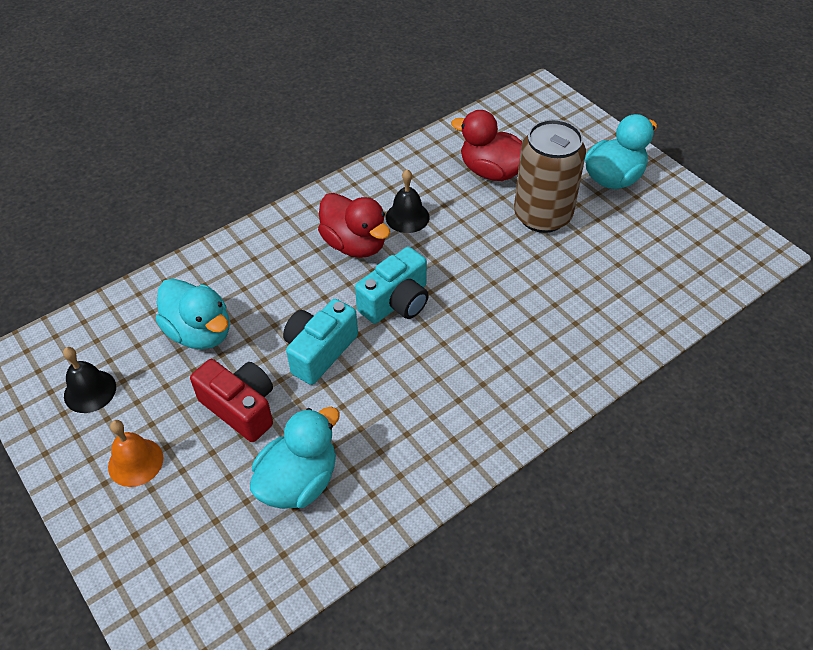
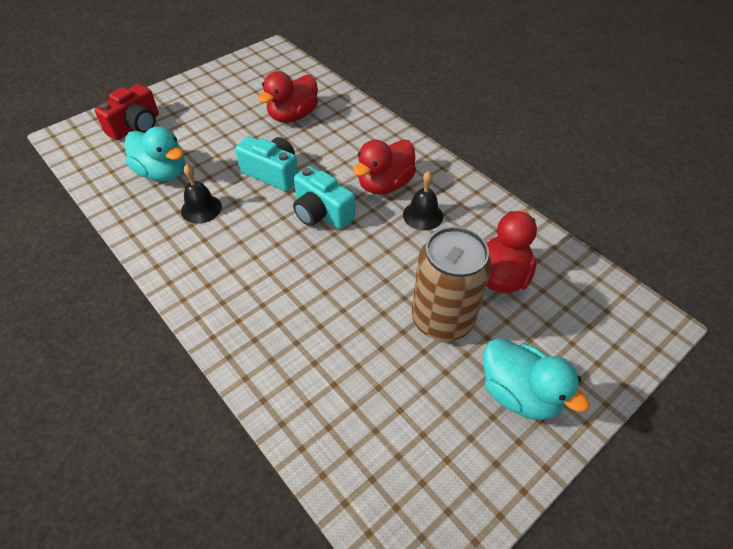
camera: 85 degrees right, 0 degrees up
black bell [63,347,116,413] -> black bell moved to [181,164,222,223]
orange bell [108,420,164,487] -> none
turquoise duck [156,278,229,349] -> red duck [258,71,318,123]
red camera [190,359,273,442] -> red camera moved to [95,84,159,140]

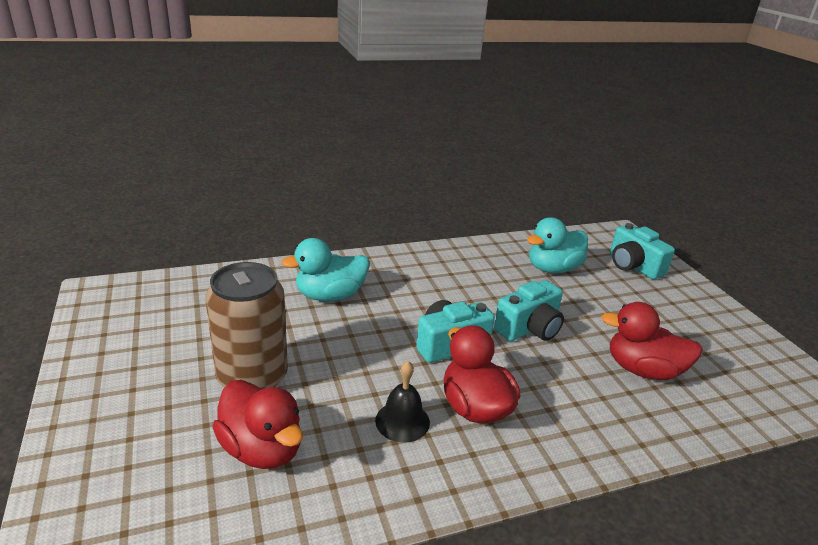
camera: 110 degrees right, 20 degrees down
red camera [95,84,159,140] -> turquoise camera [610,223,675,279]
black bell [181,164,222,223] -> none
red duck [258,71,318,123] -> red duck turned 45 degrees counterclockwise [601,302,703,380]
turquoise duck [483,338,590,420] -> turquoise duck moved to [281,238,369,302]

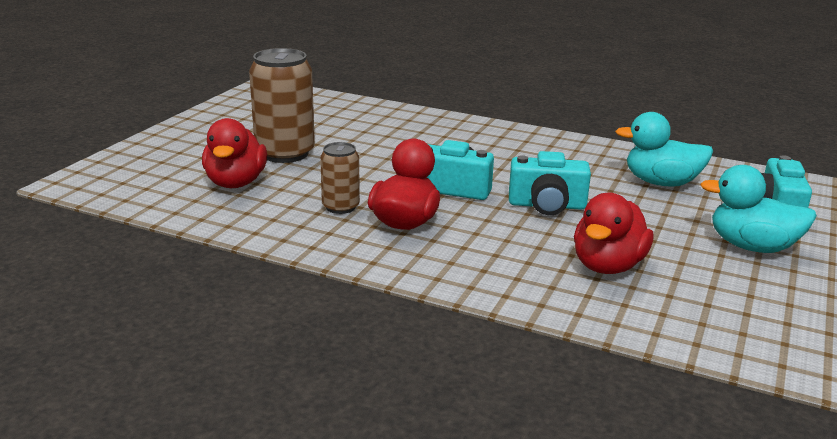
camera: 45 degrees right, 5 degrees down
turquoise duck [281,238,369,302] -> turquoise duck moved to [700,165,817,253]
black bell [375,361,430,443] -> brown can [320,142,360,214]
red duck [601,302,703,380] -> red duck turned 120 degrees counterclockwise [574,193,653,274]

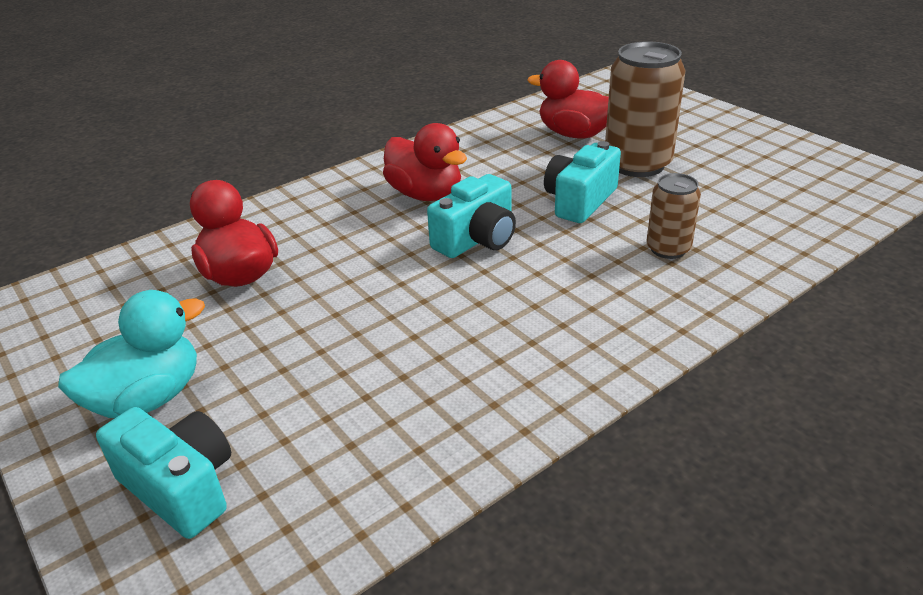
camera: 120 degrees right, 10 degrees up
brown can [320,142,360,214] -> brown can moved to [647,173,701,259]
turquoise camera [509,151,591,215] -> turquoise camera moved to [544,141,621,223]
turquoise duck [615,112,713,187] -> none

